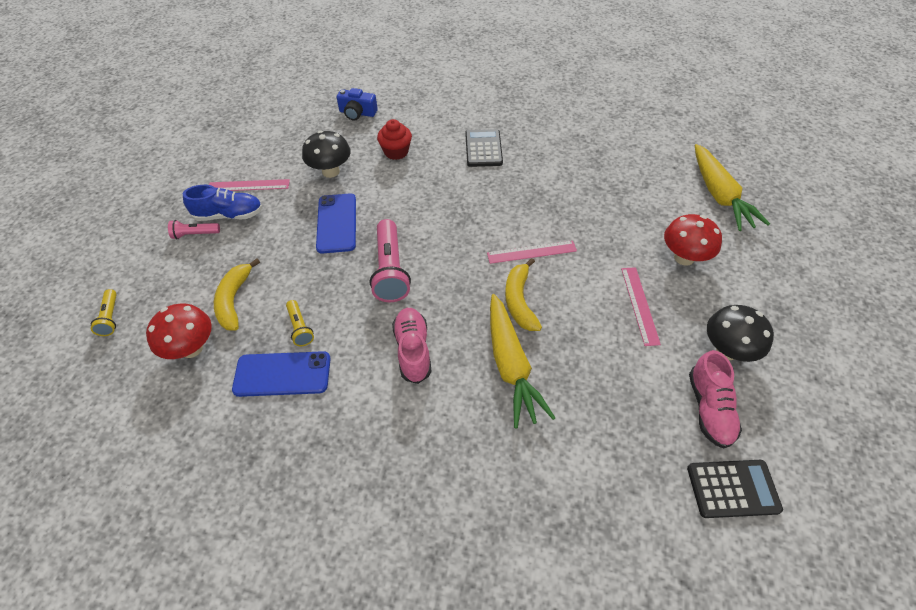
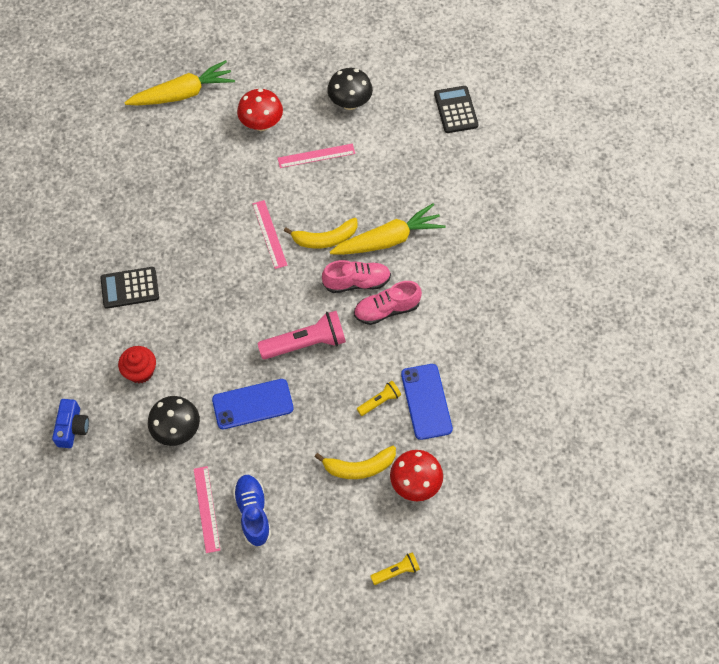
camera: 100 degrees left, 10 degrees up
pink flashlight [168,220,220,239] -> none
pink shoe [689,350,742,449] -> pink shoe moved to [322,260,391,293]

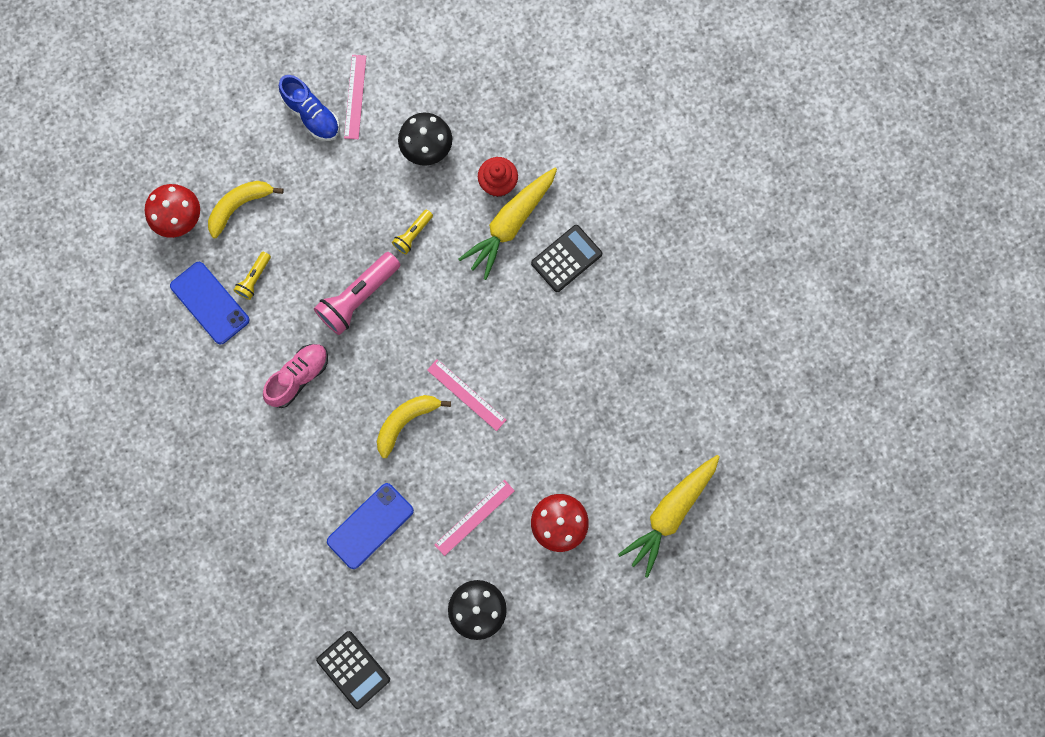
camera: 150 degrees right, 15 degrees up
blue camera [52,399,89,448] -> none
pink ruler [194,466,220,553] -> pink ruler turned 45 degrees clockwise [344,55,366,139]
blue phone [212,379,294,429] -> blue phone moved to [327,483,414,569]
pink shoe [322,260,391,293] -> none
yellow carrot [330,203,445,255] -> yellow carrot moved to [458,168,557,280]
yellow flashlight [370,552,420,585] -> yellow flashlight moved to [392,210,433,254]

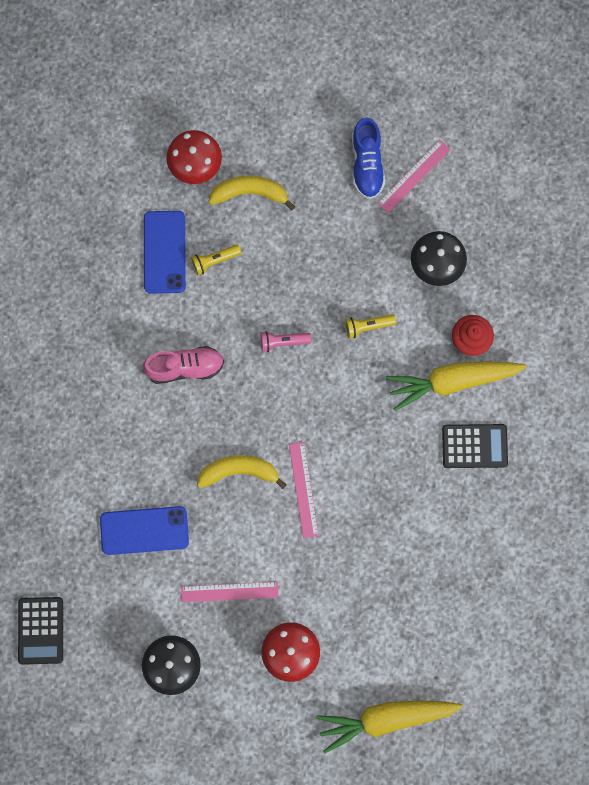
camera: 40 degrees right, 0 degrees up
pink flashlight [314,252,400,335] -> pink flashlight [260,331,311,352], size x0.52

